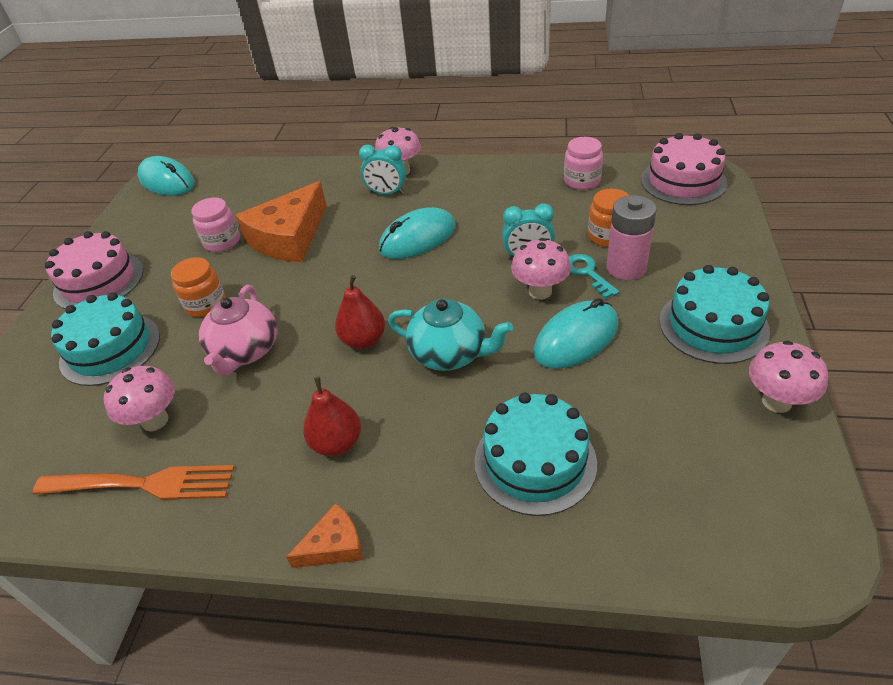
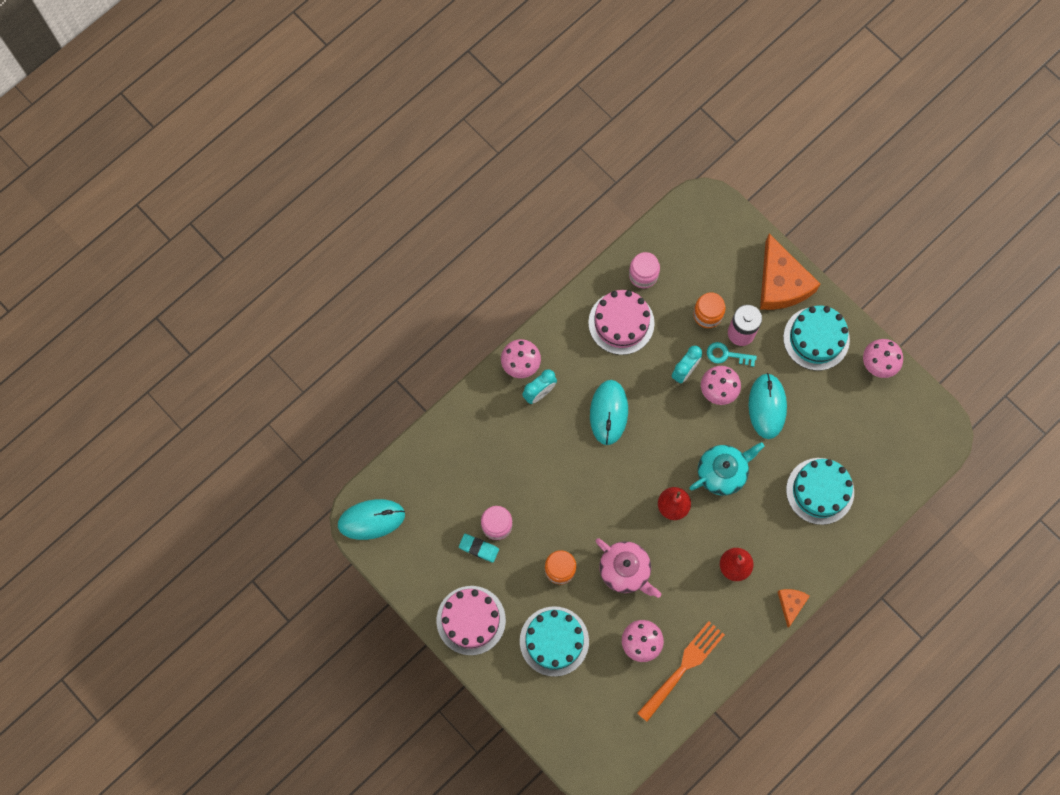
camera: 55 degrees left, 30 degrees up
orange cheese [236,181,327,262] -> orange cheese moved to [760,234,820,310]
pink cake [641,133,727,205] -> pink cake moved to [588,290,655,355]
none -> turquoise eraser [459,534,499,563]

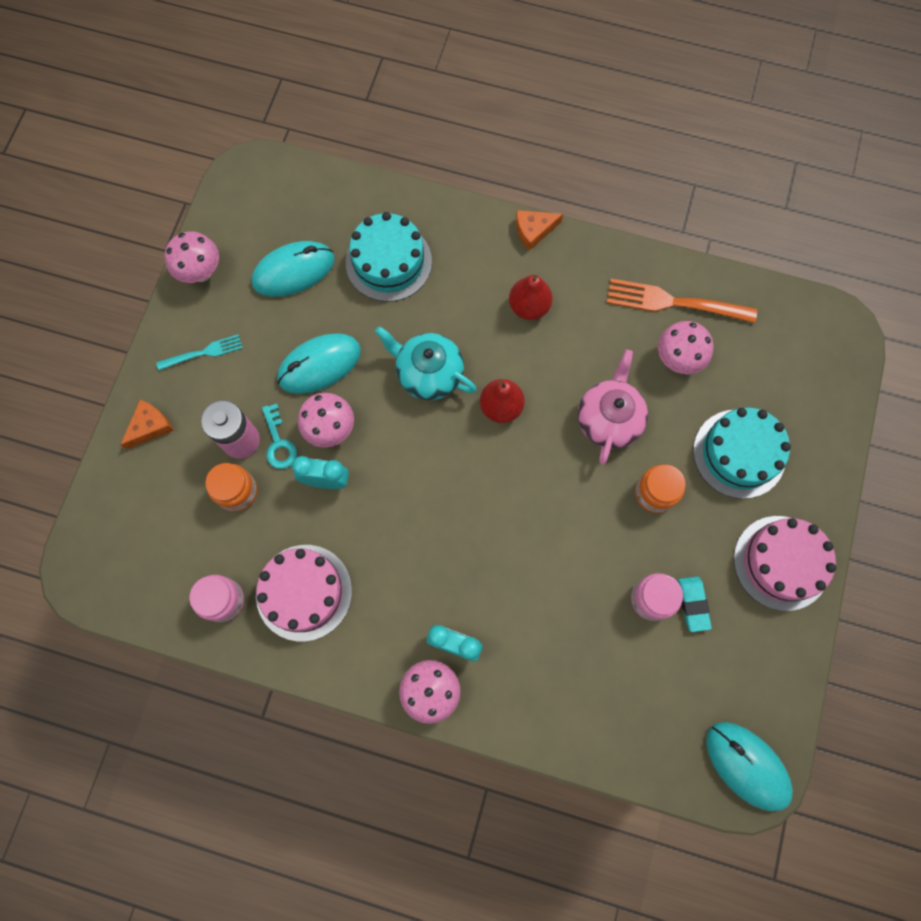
camera: 120 degrees left, 0 degrees up
turquoise mouse [590,380,628,445] -> turquoise mouse moved to [251,241,335,297]
orange cheese [760,234,820,310] -> orange cheese [120,400,174,449], size x0.49
turquoise cake [783,306,850,371] -> turquoise fork [156,334,243,370]

